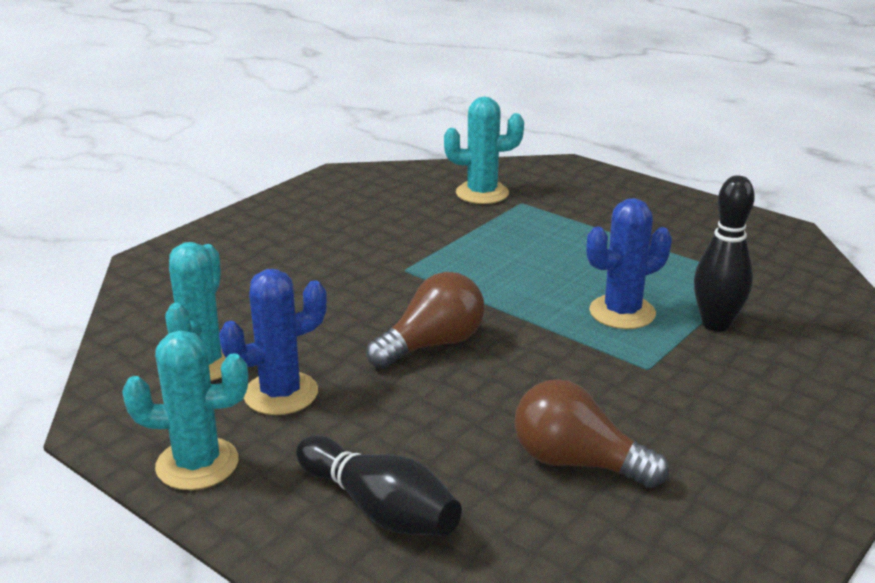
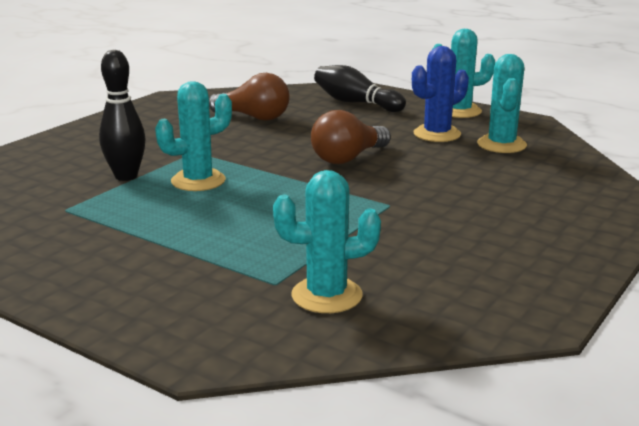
camera: 175 degrees right, 5 degrees down
blue cactus [586,198,672,329] -> turquoise cactus [155,81,232,191]

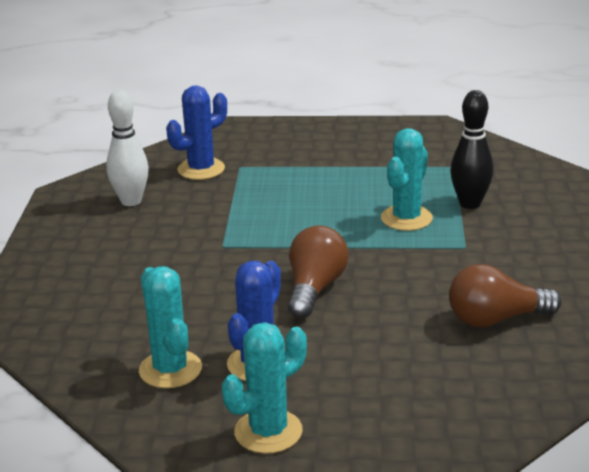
camera: 150 degrees right, 5 degrees up
turquoise cactus [273,170,381,313] -> blue cactus [166,85,227,180]
black bowling pin [314,65,406,112] -> none
none -> white bowling pin [106,90,149,206]

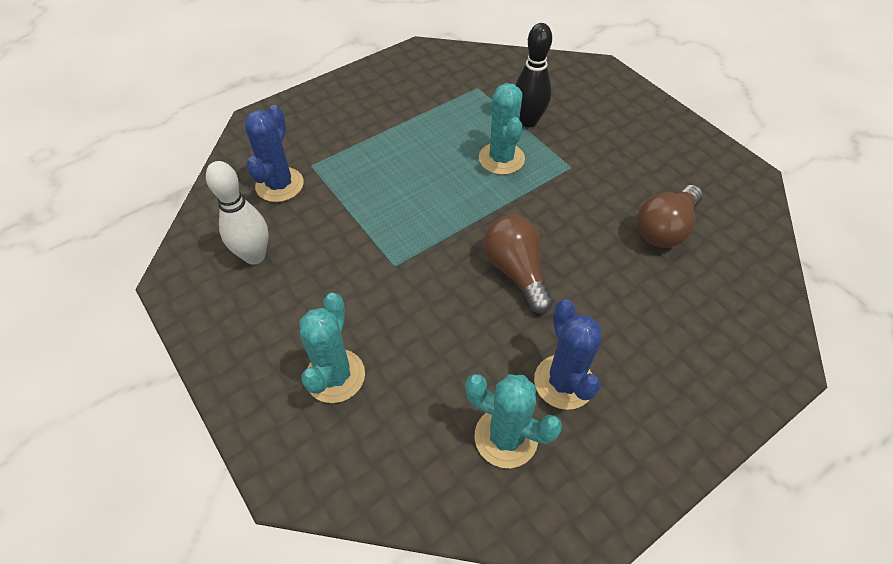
camera: 40 degrees left, 25 degrees up
turquoise cactus [222,322,307,454] -> turquoise cactus moved to [299,293,365,403]

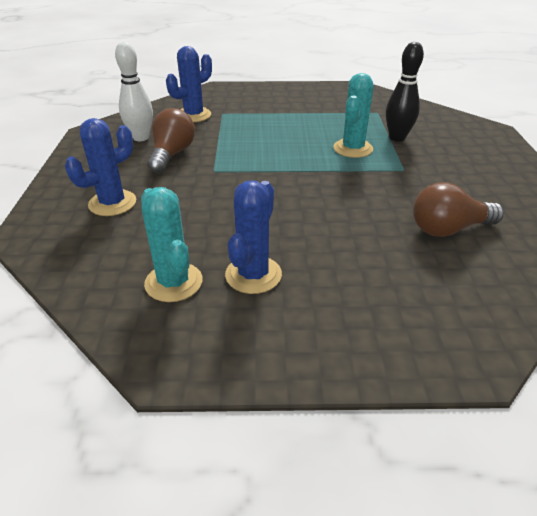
camera: 35 degrees right, 15 degrees down
turquoise cactus [299,293,365,403] -> blue cactus [65,118,136,216]
brown light bulb [484,215,553,314] -> brown light bulb moved to [147,108,195,173]

